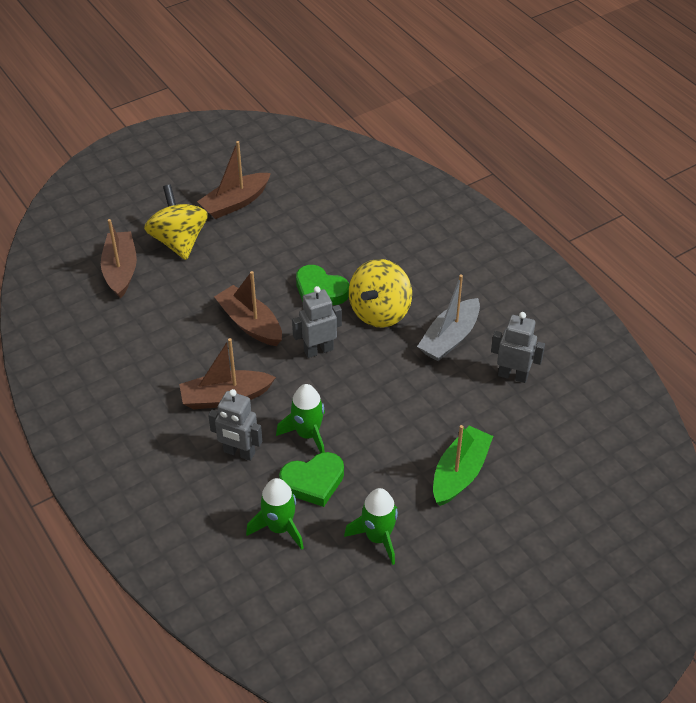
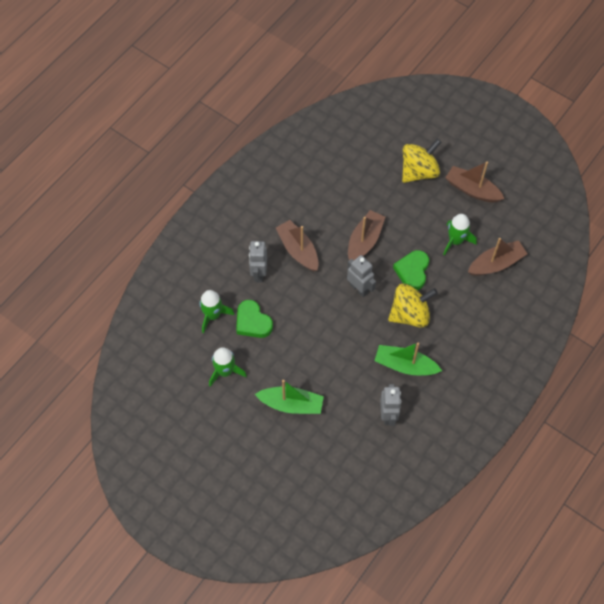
camera: 70 degrees right, 15 degrees up
brown boat [101,219,137,299] -> brown boat moved to [468,238,527,276]
green rocket [276,384,325,453] -> green rocket moved to [443,214,477,256]
yellow spinning top [349,259,412,327] -> yellow spinning top turned 150 degrees clockwise [388,284,438,328]
grey boat [417,274,480,361] -> green boat [375,342,442,376]

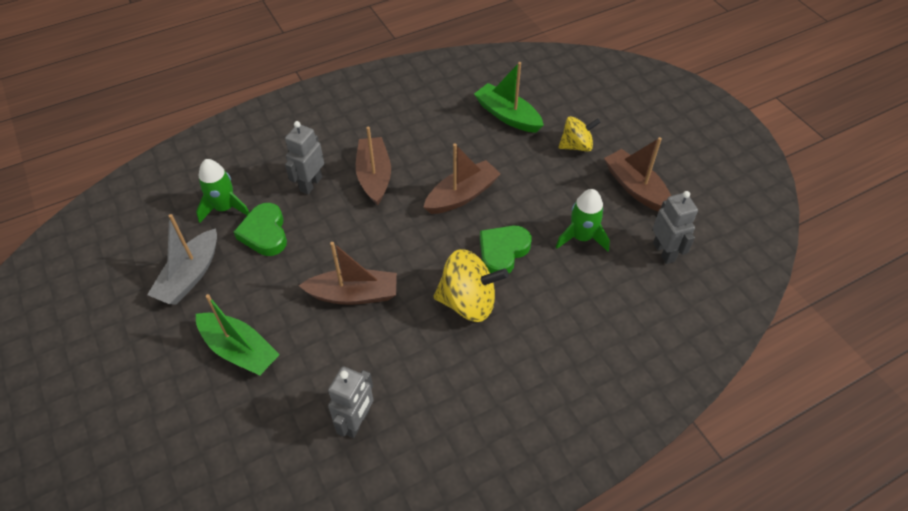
camera: 25 degrees right, 10 degrees down
green rocket [209,347,247,387] -> grey boat [147,214,217,305]
grey robot [347,255,376,297] -> grey robot moved to [653,191,698,264]
green boat [375,342,442,376] -> green boat moved to [474,62,544,133]
yellow spinning top [402,139,441,183] -> yellow spinning top [559,116,601,152], size x0.65
brown boat [468,238,527,276] -> brown boat moved to [299,242,397,305]

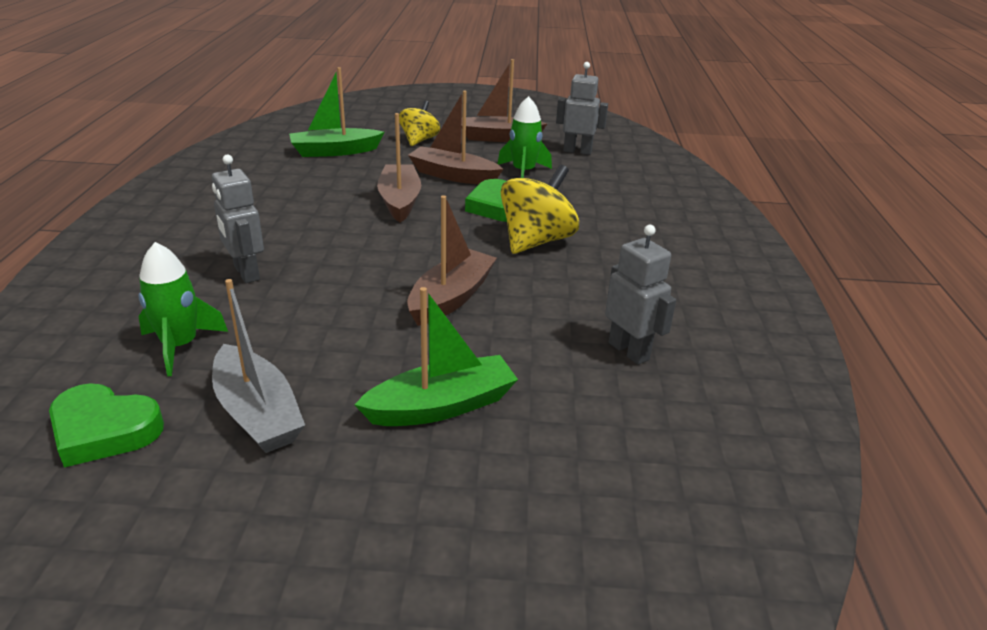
camera: 60 degrees left, 20 degrees down
green heart [234,203,287,256] -> green heart moved to [49,383,164,468]
brown boat [356,126,391,205] -> brown boat moved to [408,91,503,184]

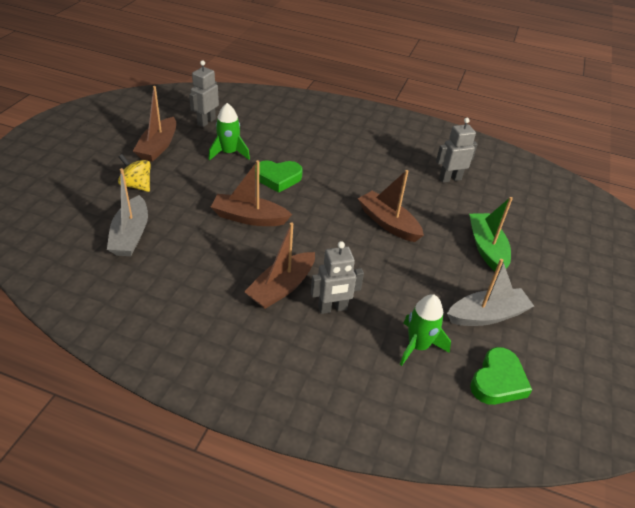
camera: 75 degrees left, 10 degrees up
green boat [289,67,384,157] -> grey boat [107,168,148,256]
brown boat [408,91,503,184] -> brown boat moved to [244,222,315,309]
yellow spinning top [501,165,579,254] -> none

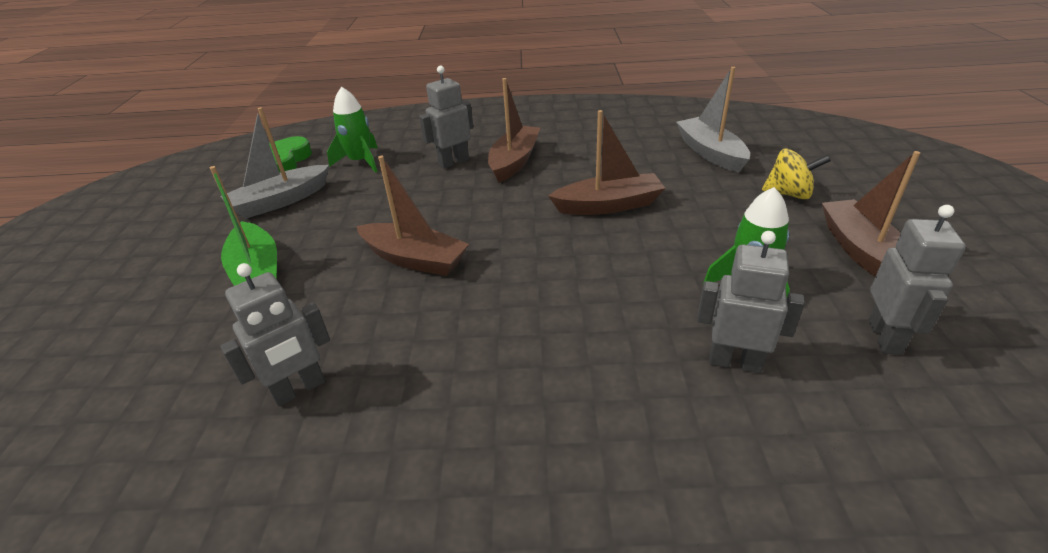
camera: 165 degrees right, 5 degrees down
green heart [255,160,303,193] -> none
none -> grey robot [697,231,805,373]

